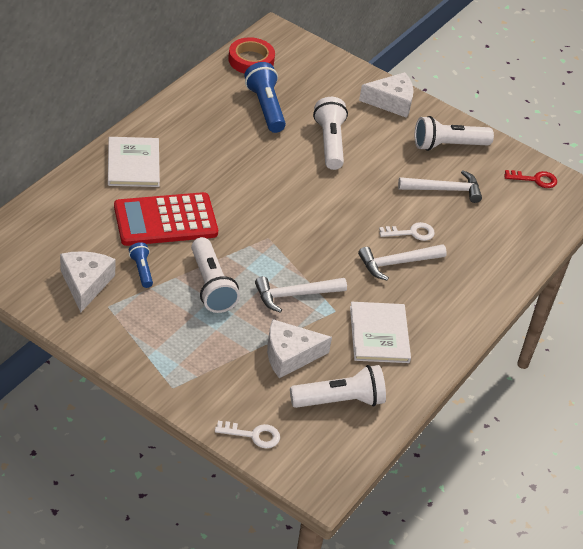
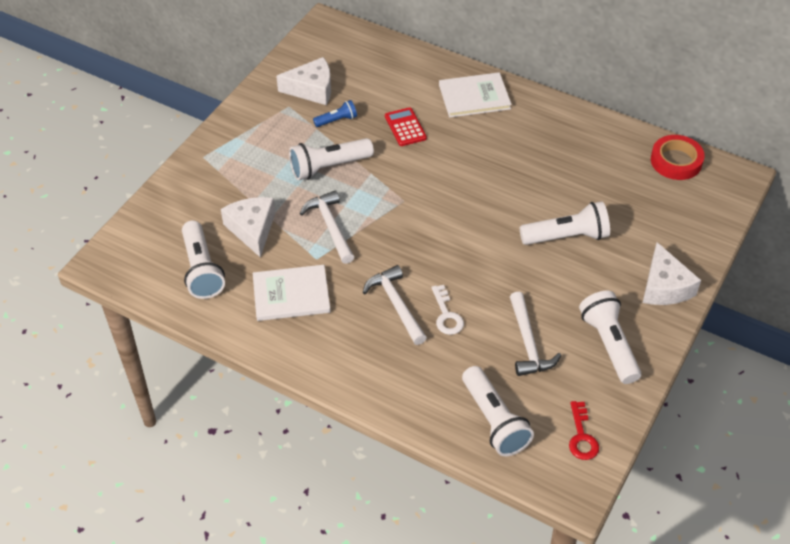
camera: 90 degrees right, 5 degrees up
red calculator [114,192,218,246] -> red calculator [385,107,427,146], size x0.51
white key [215,421,280,448] -> none
blue flashlight [244,62,286,133] -> none
none -> white flashlight [462,366,534,456]

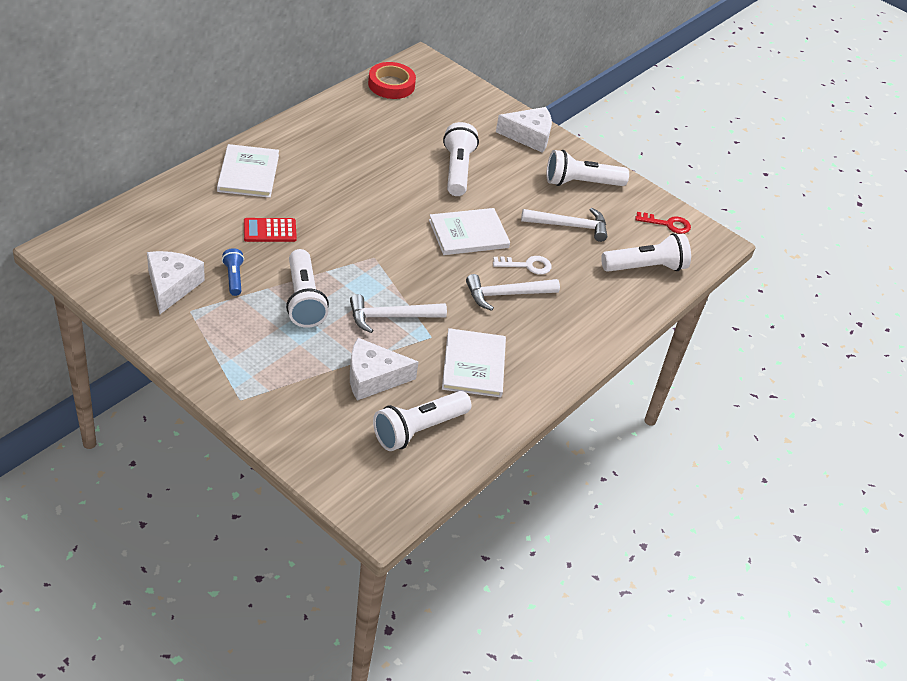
camera: 85 degrees left, 5 degrees down
white flashlight [182,220,225,299] -> white flashlight turned 150 degrees clockwise [373,391,472,451]
none -> white book [429,208,510,255]

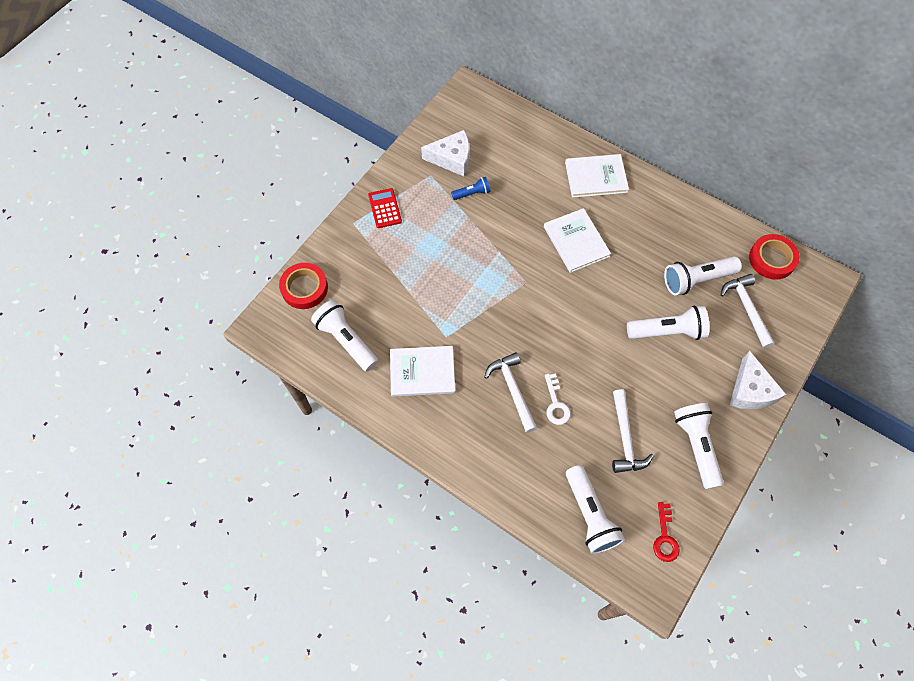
camera: 90 degrees right, 20 degrees up
red calculator [244,218,297,242] -> red calculator moved to [368,188,402,228]
white flashlight [286,249,329,328] -> white flashlight moved to [664,256,742,296]
white hammer [350,294,447,333] -> white hammer moved to [720,274,775,348]
white cheese [350,338,418,401] -> none
white book [429,208,510,255] -> white book moved to [544,208,611,273]
none -> red tape [279,263,328,309]

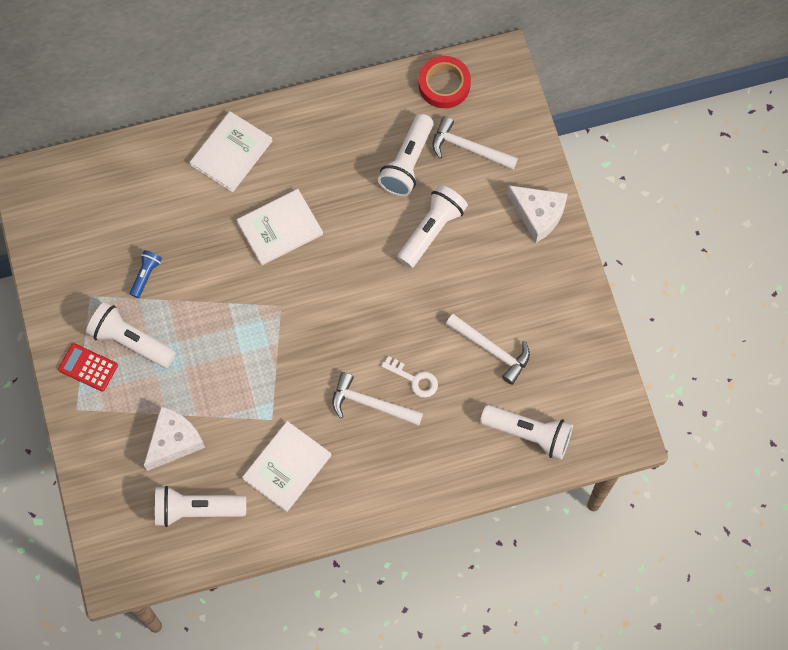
camera: 50 degrees left, 5 degrees up
red tape [279,263,328,309] -> none
white cheese [421,130,469,176] -> white cheese moved to [144,406,205,471]
white book [544,208,611,273] -> white book turned 45 degrees counterclockwise [237,189,323,266]
red key [653,502,680,562] -> none
white flashlight [674,403,724,489] -> white flashlight moved to [86,302,176,368]

